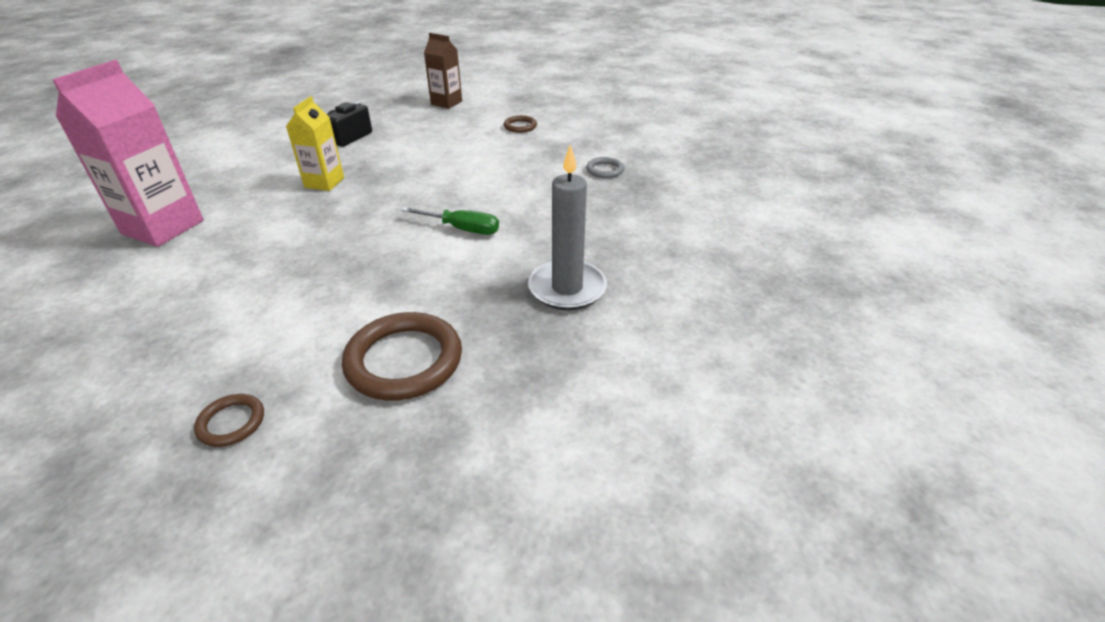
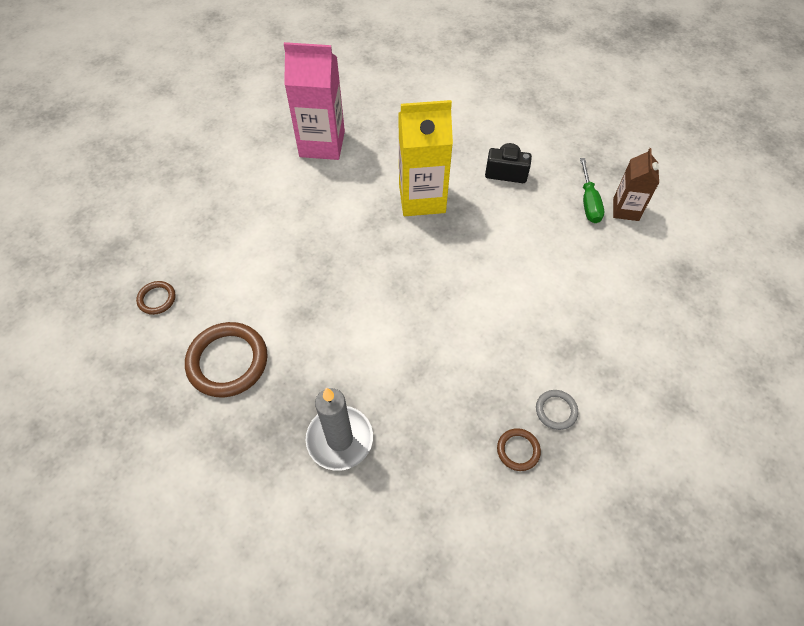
camera: 70 degrees right, 20 degrees up
yellow carton [286,96,344,191] -> yellow carton [398,100,453,216], size x1.69
green screwdriver [402,207,499,235] -> green screwdriver moved to [580,158,604,223]
brown ring [504,115,537,133] -> brown ring moved to [497,428,541,471]

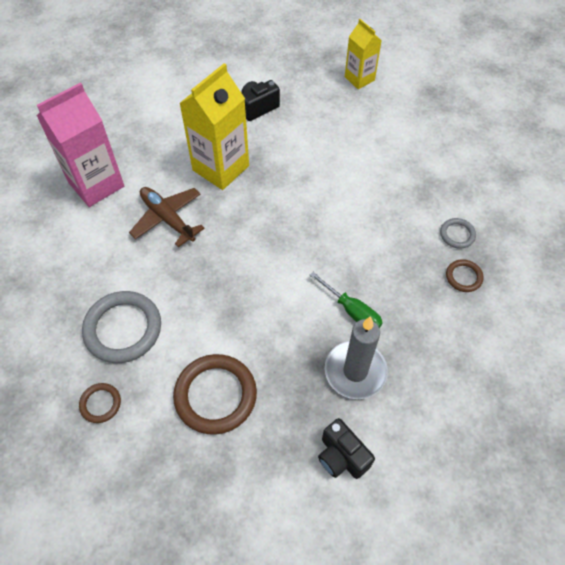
camera: 45 degrees left, 0 degrees up
green screwdriver [580,158,604,223] -> green screwdriver moved to [310,272,383,328]
brown carton [613,148,659,221] -> yellow carton [345,19,382,89]
none -> grey ring [82,291,161,363]
none -> brown plane [129,187,205,247]
none -> black camera [318,418,375,479]

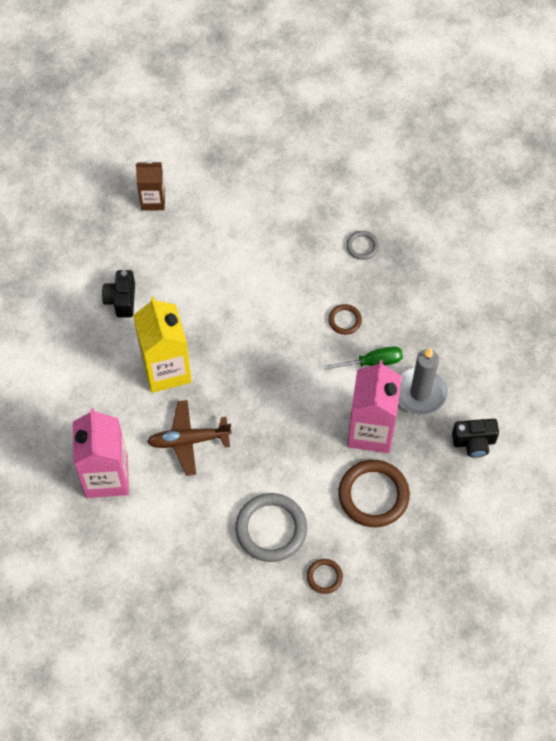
camera: 55 degrees left, 5 degrees up
yellow carton [345,19,382,89] -> brown carton [136,161,165,211]
brown ring [446,259,483,292] -> brown ring moved to [328,304,362,335]
none -> pink carton [347,360,402,453]

